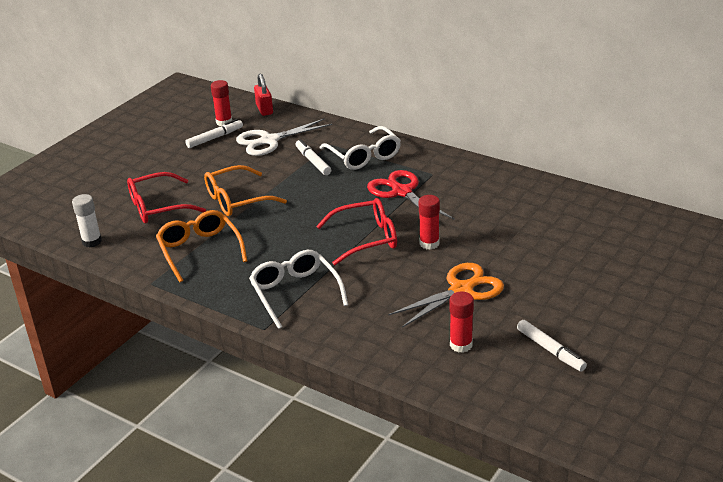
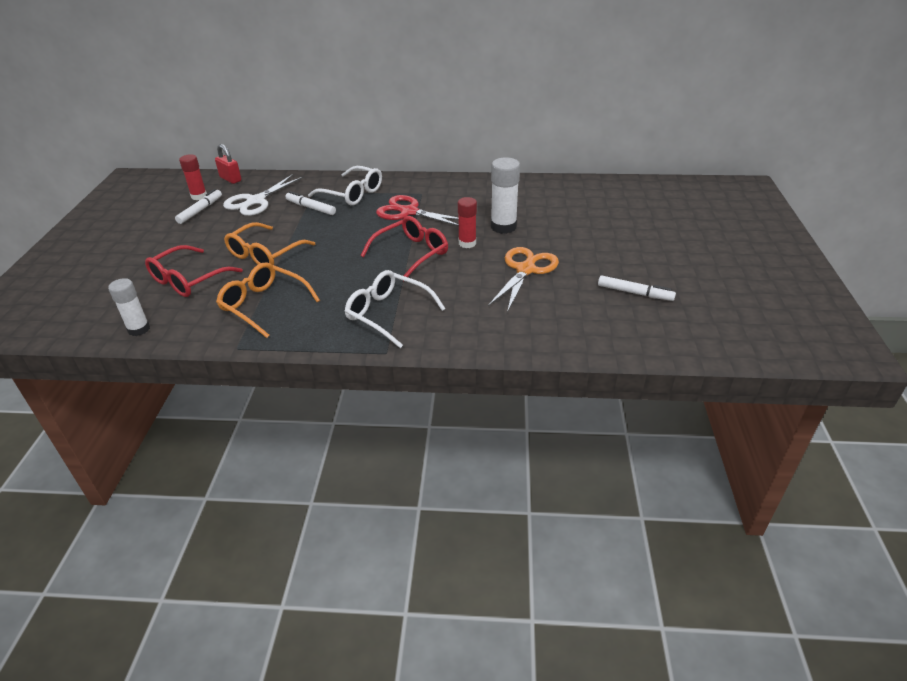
camera: 30 degrees left, 5 degrees up
red glue stick [450,291,474,353] -> none
none -> white glue stick [491,157,520,234]

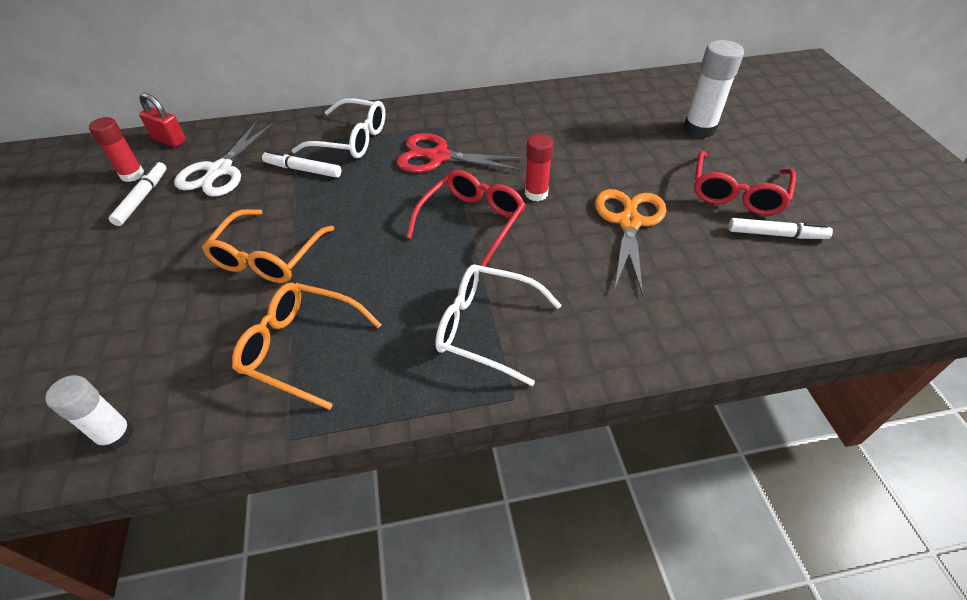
camera: 15 degrees left, 10 degrees up
red glasses [145,245,243,297] -> red glasses moved to [694,151,796,215]
white glue stick [491,157,520,234] -> white glue stick moved to [684,40,744,138]

